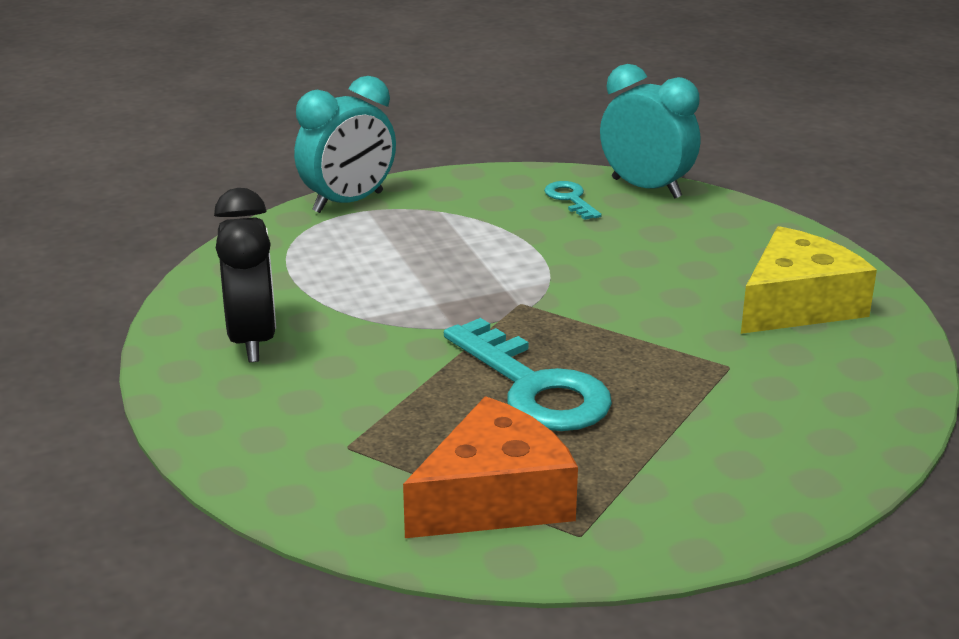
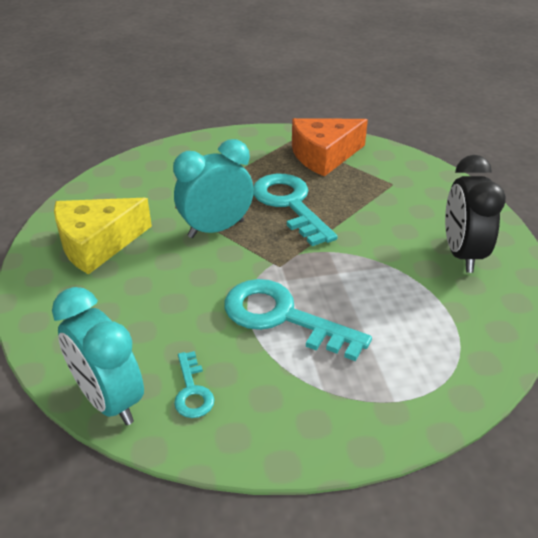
camera: 170 degrees left, 10 degrees up
turquoise clock [294,76,396,213] -> turquoise clock moved to [173,139,254,238]
none -> turquoise key [224,279,372,361]

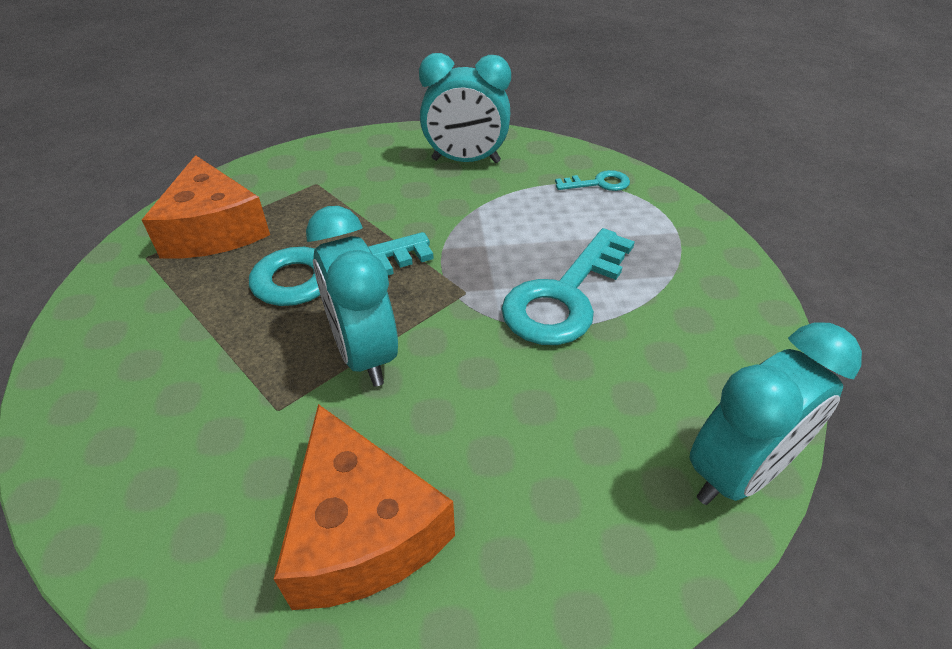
camera: 85 degrees left, 5 degrees up
yellow cheese [54,198,152,275] -> orange cheese [274,404,455,610]
turquoise key [174,351,215,418] -> turquoise key moved to [555,170,630,191]
black clock [445,155,506,273] -> turquoise clock [419,53,511,163]

